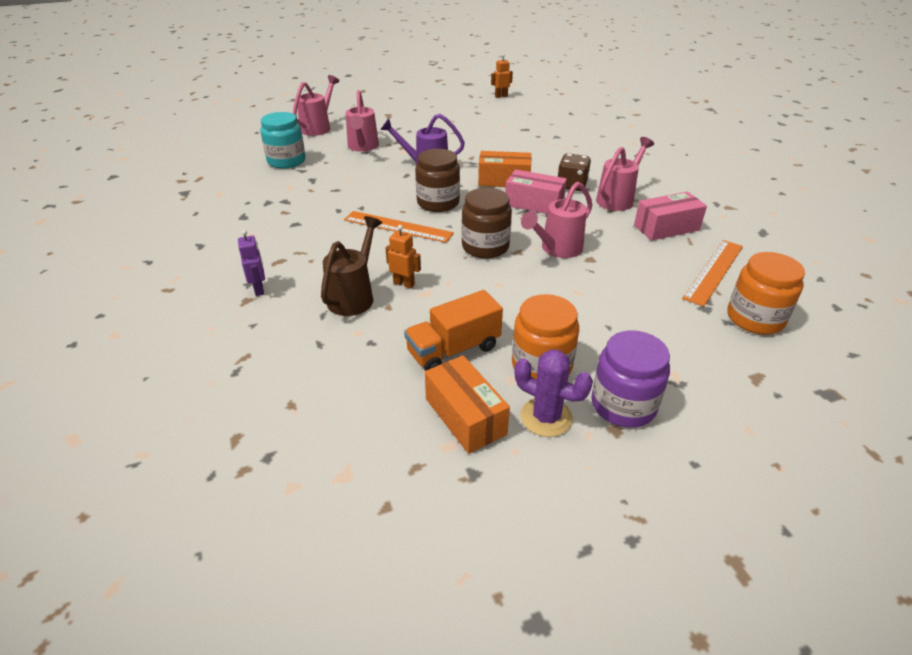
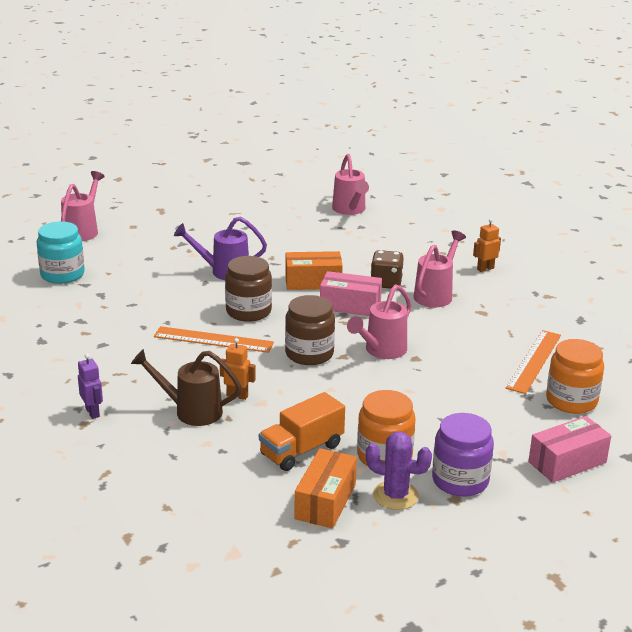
camera: 10 degrees left, 10 degrees down
brown watering can [321,216,382,316] -> brown watering can turned 90 degrees counterclockwise [131,349,242,426]
pink watering can [346,90,379,152] -> pink watering can moved to [332,154,369,215]
orange box [425,355,510,454] -> orange box turned 60 degrees clockwise [294,448,357,528]
orange robot [491,54,513,98] -> orange robot moved to [473,218,501,272]
pink box [634,192,707,241] -> pink box moved to [528,416,611,483]

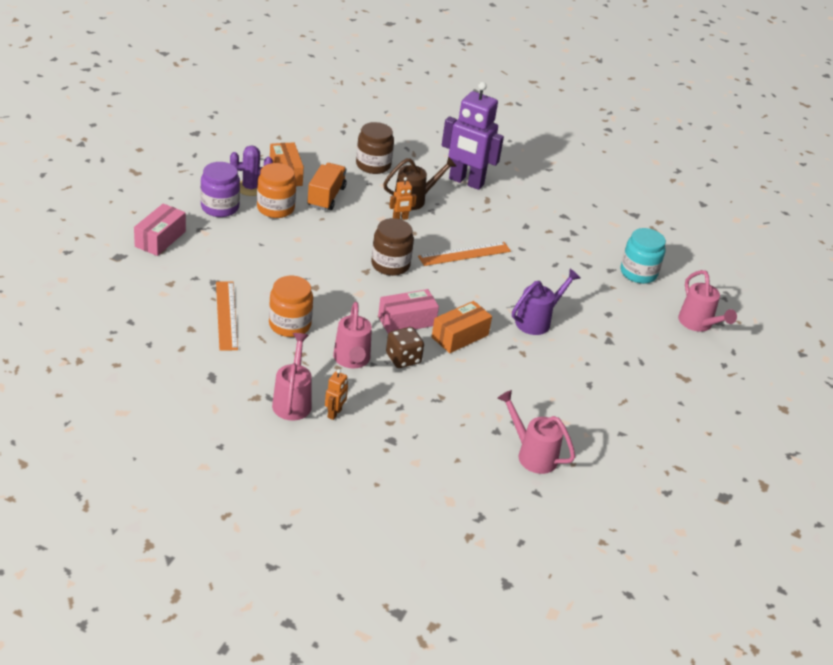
camera: 140 degrees right, 10 degrees up
purple robot [78,354,103,419] -> purple robot [442,82,504,190], size x2.41
brown jar [225,256,272,322] -> brown jar moved to [356,122,394,174]
pink watering can [347,284,412,359] -> pink watering can moved to [272,333,312,420]
orange jar [546,339,604,414] -> orange jar moved to [269,276,313,337]

